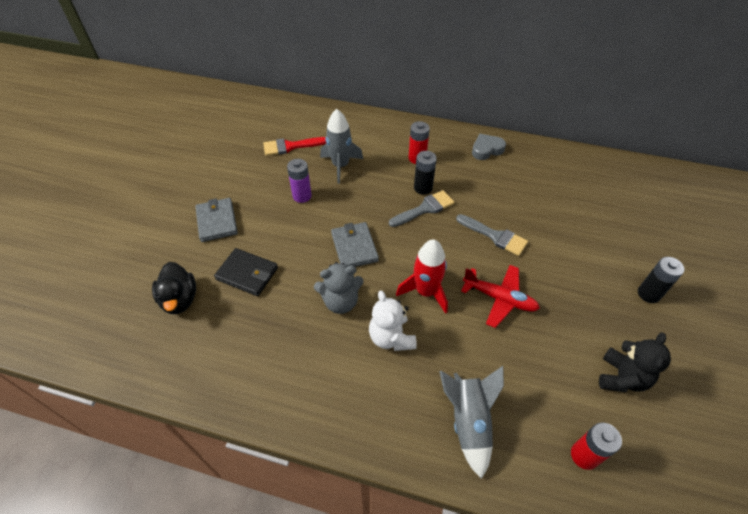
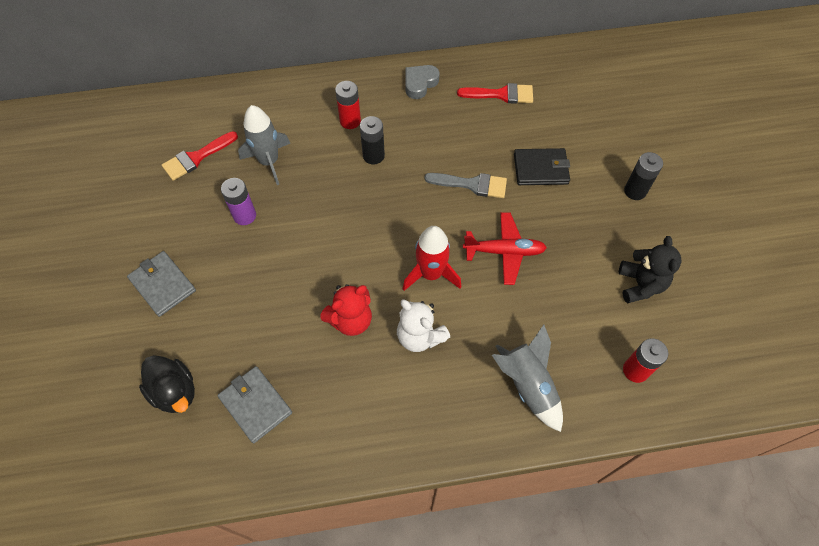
camera: 25 degrees left, 10 degrees up
black wallet [214,248,278,296] -> black wallet moved to [514,148,570,185]
grey teddy bear [314,262,364,314] -> red teddy bear [320,284,372,336]
grey wallet [331,222,379,267] -> grey wallet moved to [218,366,292,443]
grey brush [389,190,454,227] -> none
none -> red brush [457,83,533,104]

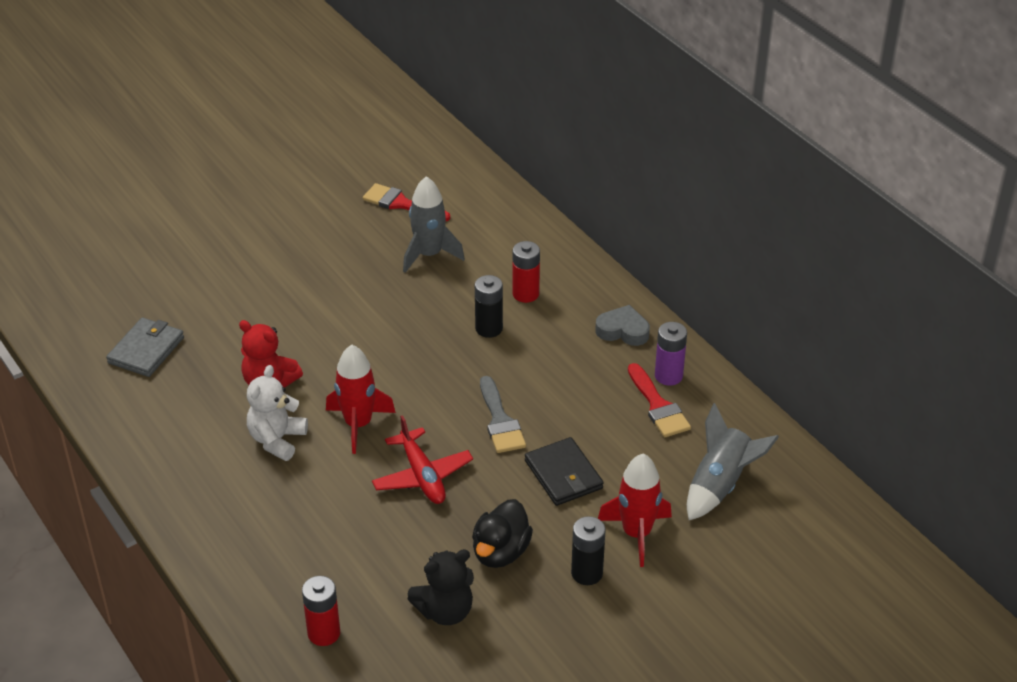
camera: 65 degrees right, 20 degrees down
grey wallet [127,251,196,317] -> none
black duck [139,355,195,413] -> black duck moved to [472,499,533,568]
purple battery [221,178,256,225] -> purple battery moved to [655,322,687,386]
grey rocket [492,325,563,432] -> grey rocket moved to [687,403,779,520]
none -> red rocket [598,454,672,567]

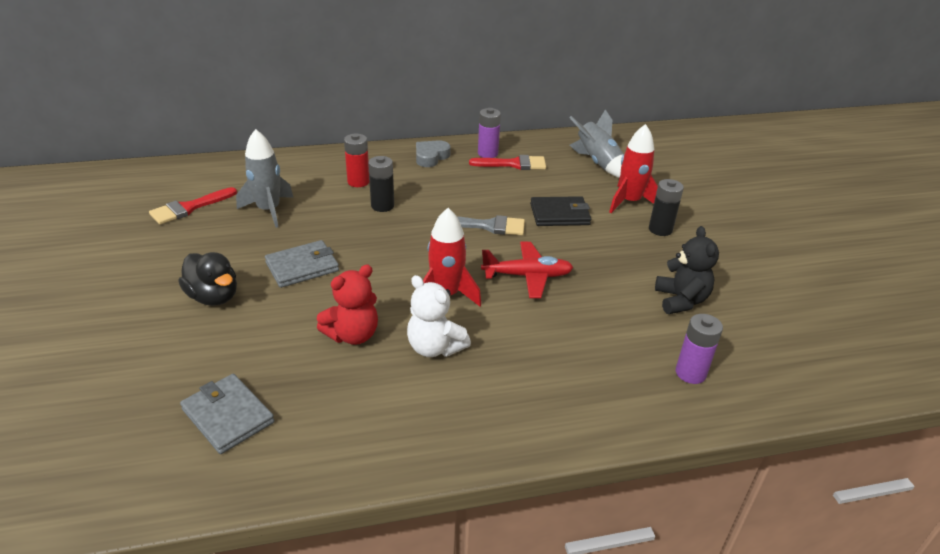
camera: 70 degrees left, 5 degrees down
red battery [302,576,340,646] -> purple battery [676,314,723,384]
black duck [472,499,533,568] -> black duck moved to [178,252,237,306]
none -> grey wallet [265,240,339,288]

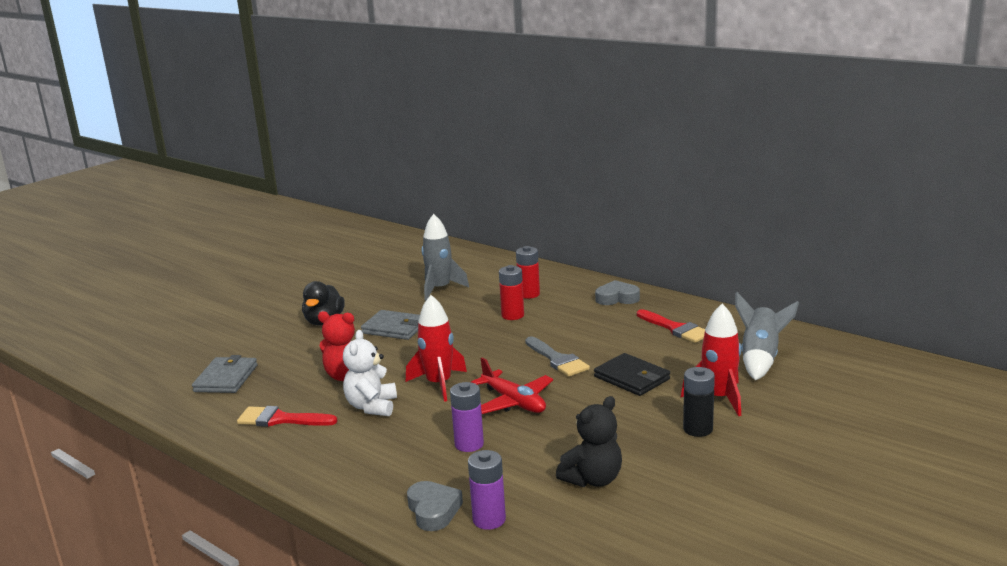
camera: 55 degrees right, 15 degrees down
red brush [149,187,237,224] -> red brush moved to [237,406,337,427]
black battery [368,156,394,212] -> red battery [499,265,524,320]
purple battery [478,108,501,158] -> purple battery moved to [450,382,484,452]
none -> grey heart [407,481,463,531]

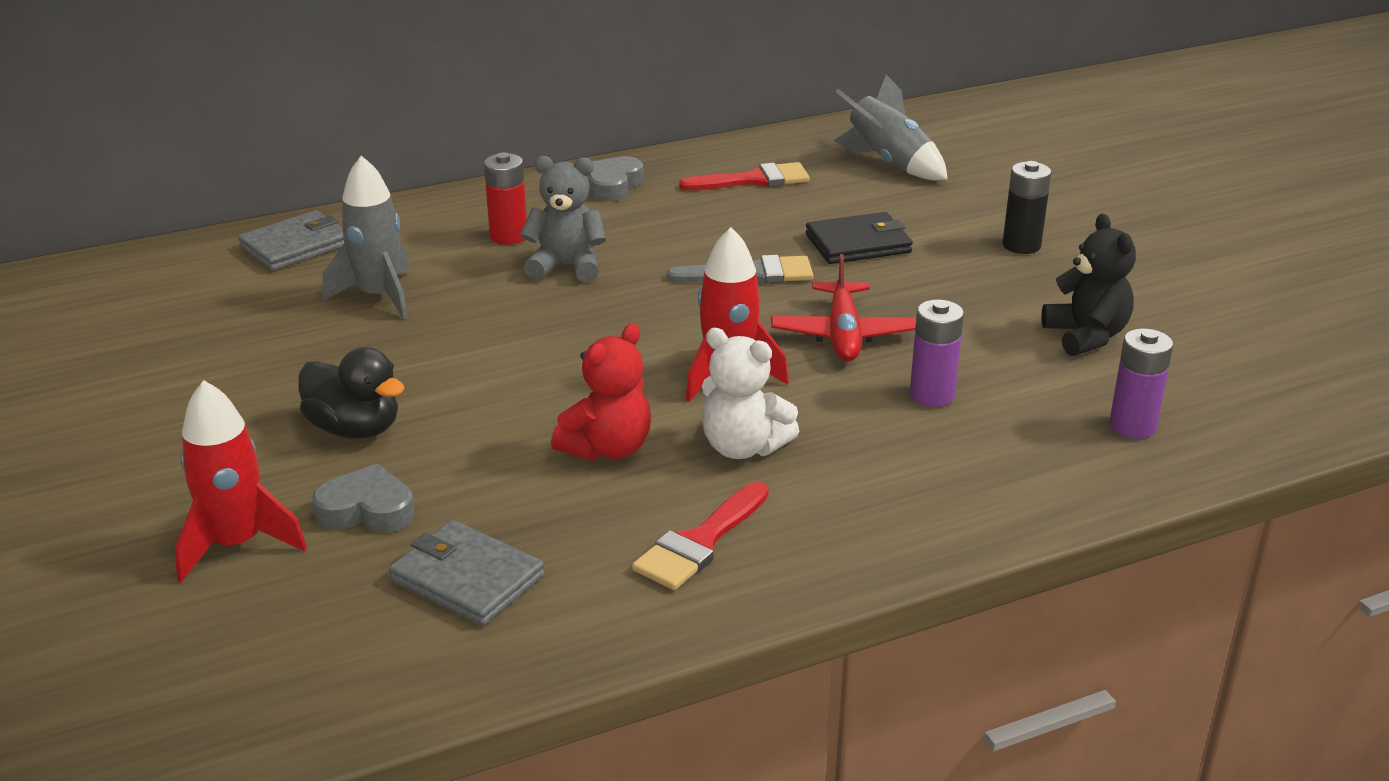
camera: 65 degrees left, 10 degrees up
grey wallet [361,310,420,340] -> grey wallet moved to [238,210,344,271]
grey heart [407,481,463,531] -> grey heart moved to [312,463,414,533]
red plane [471,357,553,414] -> red plane turned 105 degrees clockwise [771,254,916,361]
red battery [499,265,524,320] -> grey teddy bear [520,156,606,282]
red rocket [681,304,741,416] -> red rocket moved to [175,380,307,583]

